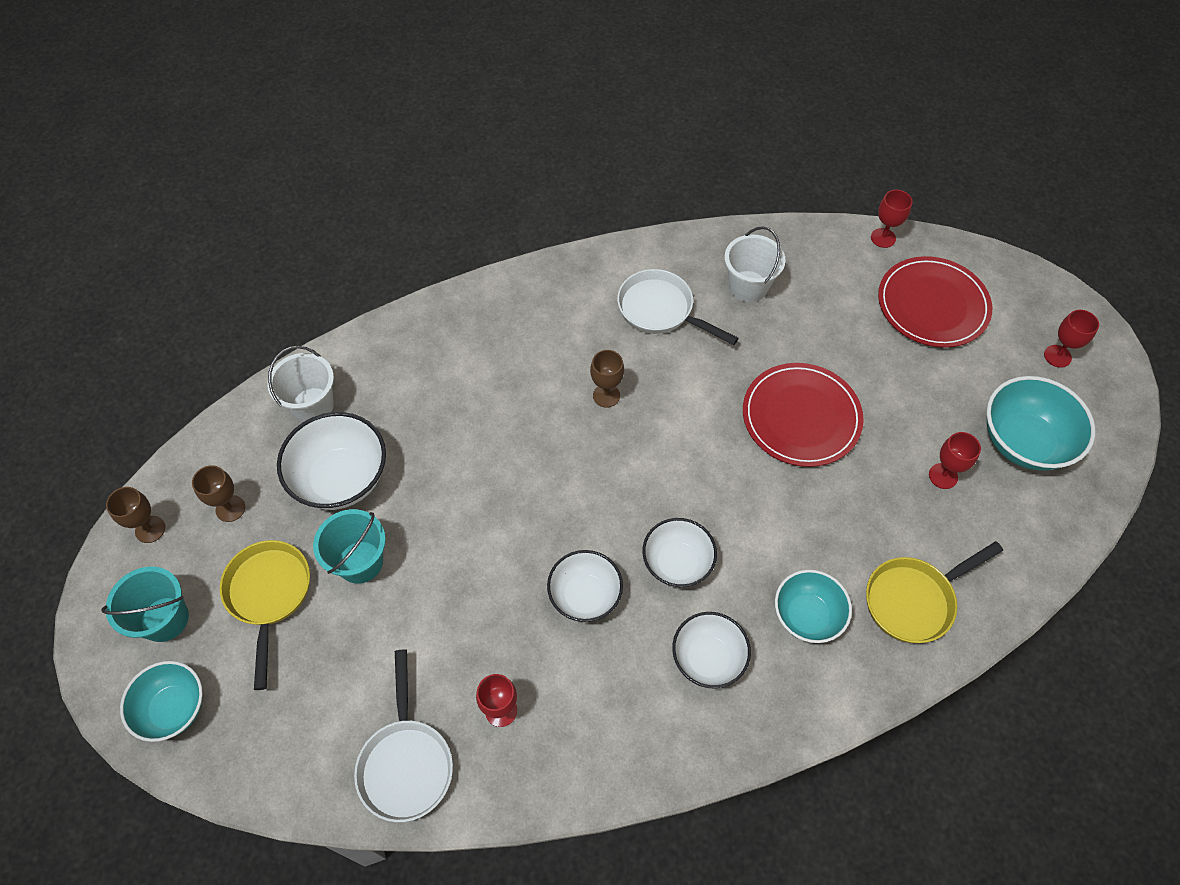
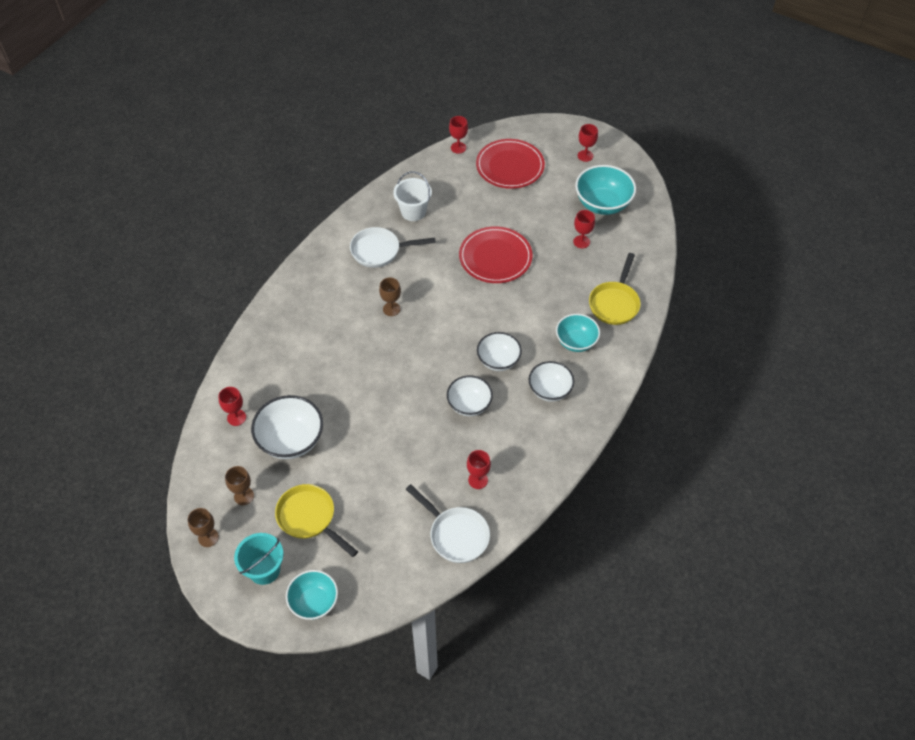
camera: 40 degrees left, 5 degrees down
white bucket [267,346,334,422] -> red goblet [218,387,246,426]
turquoise bucket [313,509,386,584] -> none

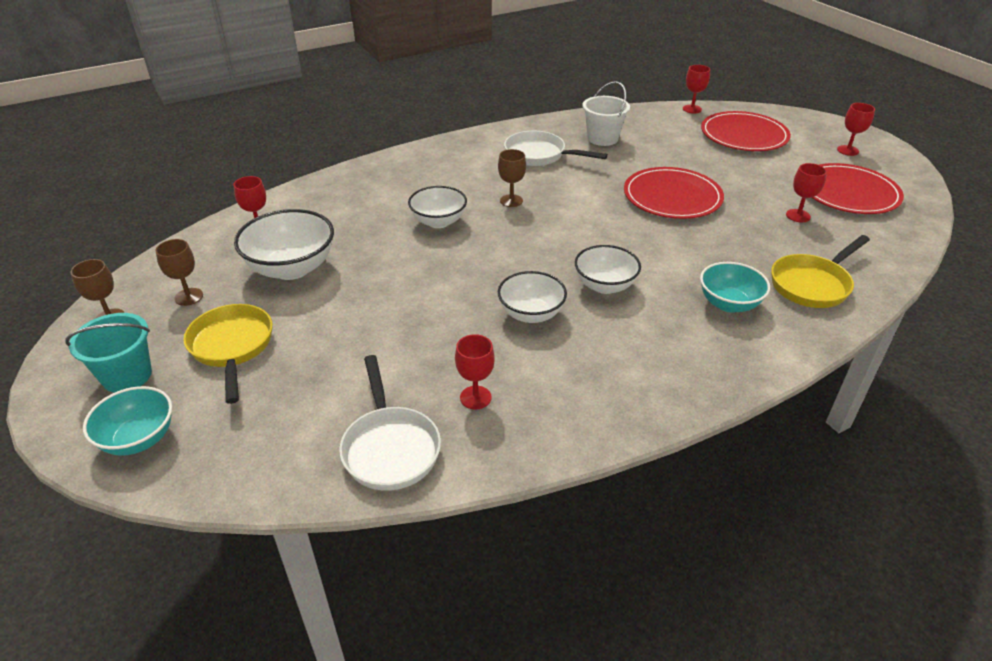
camera: 30 degrees right, 15 degrees down
white bowl [529,361,574,402] -> white bowl moved to [408,186,467,228]
turquoise bowl [575,165,636,215] -> red plate [812,163,904,214]

